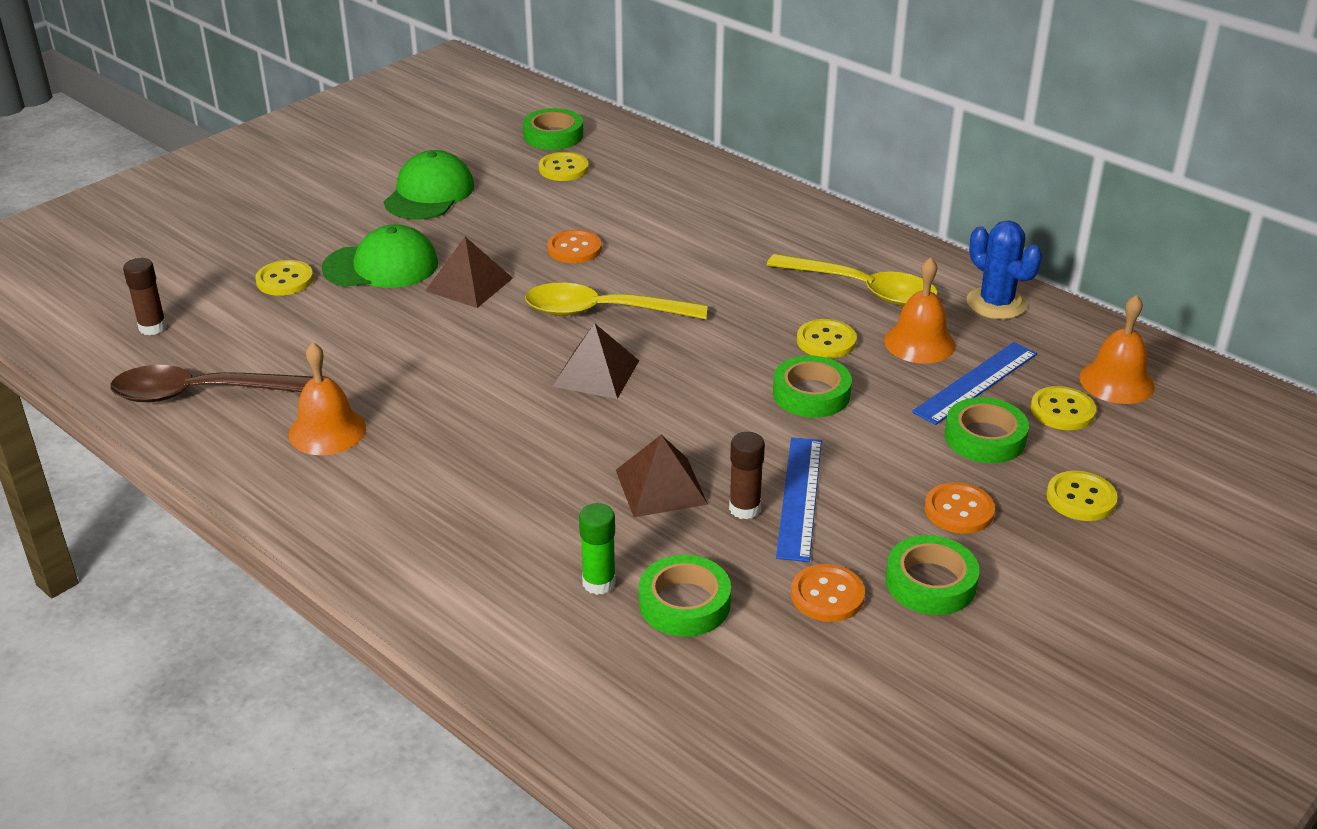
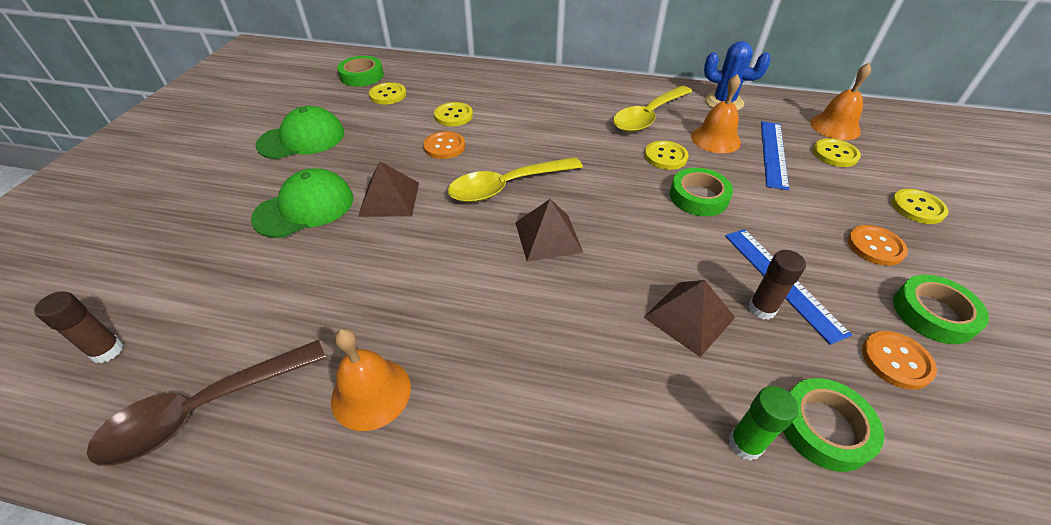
camera: 30 degrees left, 10 degrees up
yellow button [255,260,313,296] -> yellow button moved to [434,102,473,126]
green cap [384,150,474,220] -> green cap turned 75 degrees clockwise [256,106,345,159]
yellow spoon [767,253,938,306] -> yellow spoon turned 135 degrees clockwise [613,86,692,132]
green tape [945,397,1029,463] -> none

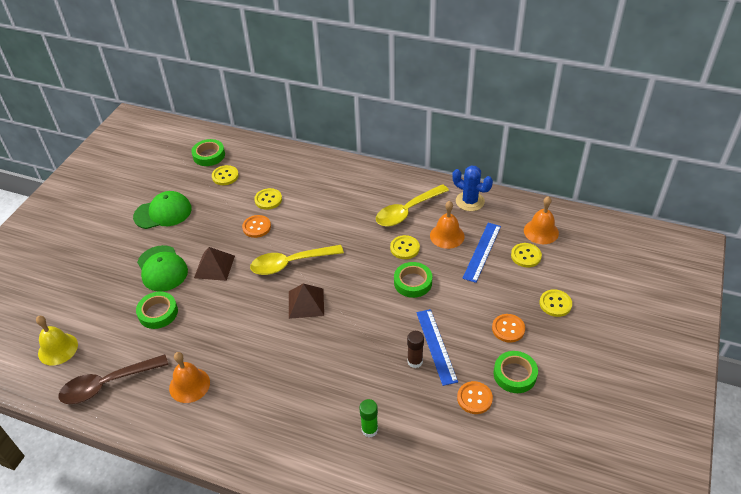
camera: 10 degrees right, 0 degrees up
brown glue stick [34,291,123,363] -> yellow bell [36,316,78,366]
green cap [251,168,353,238] -> green cap turned 90 degrees clockwise [137,245,188,292]
brown pyramid [643,280,735,357] -> none
green tape [783,378,884,472] -> green tape moved to [136,292,178,329]

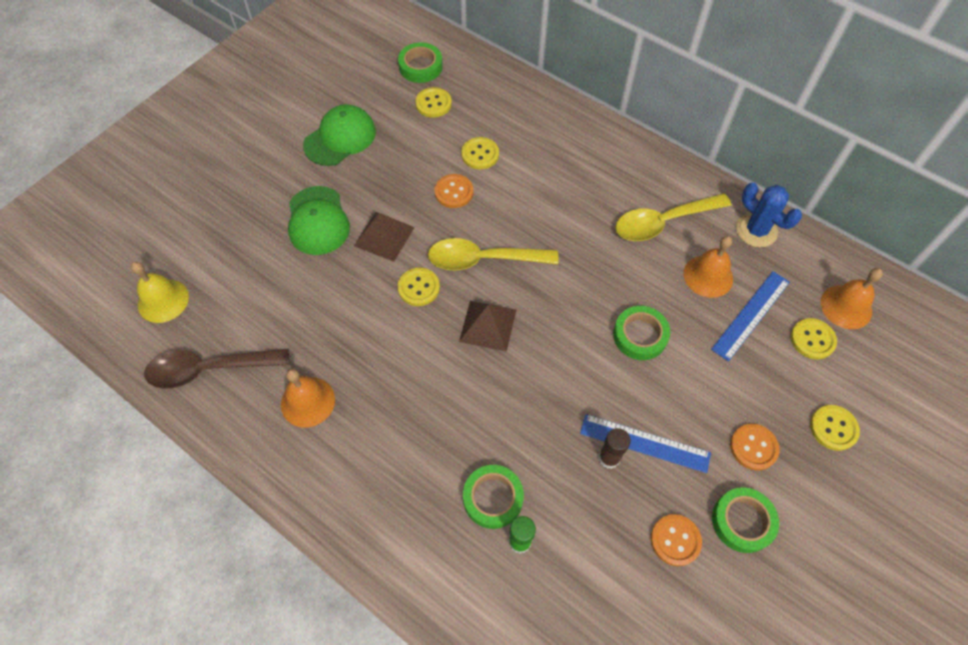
camera: 15 degrees right, 15 degrees up
green cap [133,191,192,229] -> green cap turned 45 degrees counterclockwise [303,104,376,166]
green tape [136,292,178,329] -> green tape moved to [463,465,524,529]
yellow button [390,235,420,259] -> yellow button moved to [398,268,440,306]
blue ruler [416,309,458,386] -> blue ruler turned 75 degrees counterclockwise [580,414,711,473]

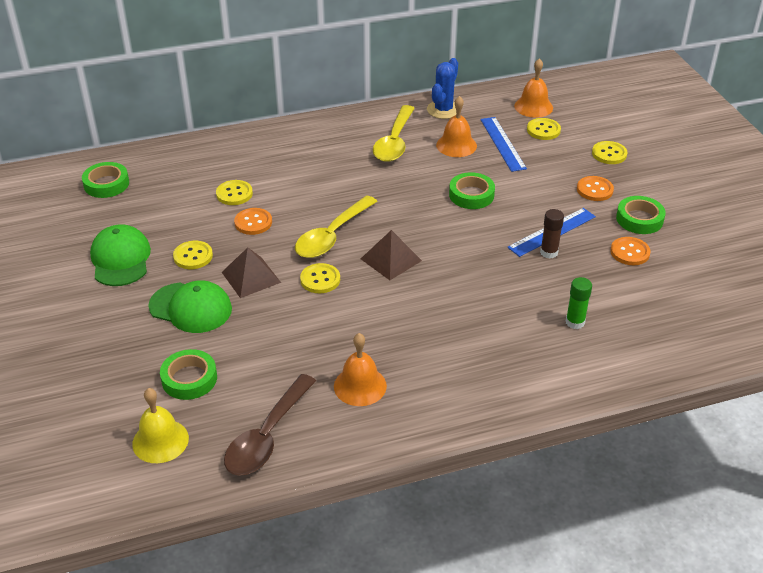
camera: 55 degrees left, 20 degrees down
yellow button [415,87,452,118] -> yellow button moved to [173,241,213,269]
green tape [463,465,524,529] -> green tape moved to [160,349,217,400]
blue cactus [736,182,802,247] -> blue cactus turned 60 degrees counterclockwise [427,58,458,119]

